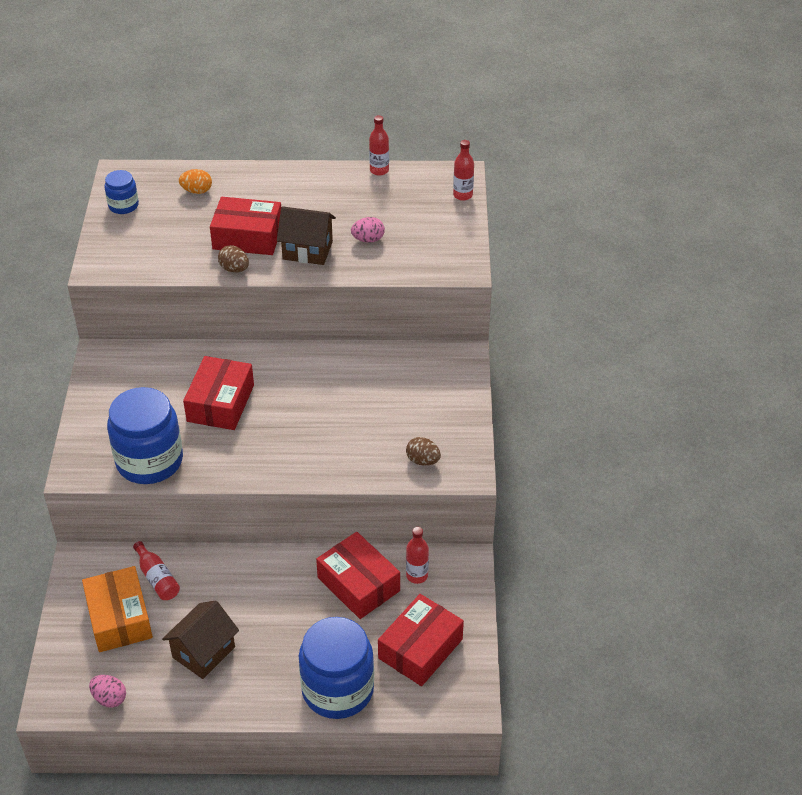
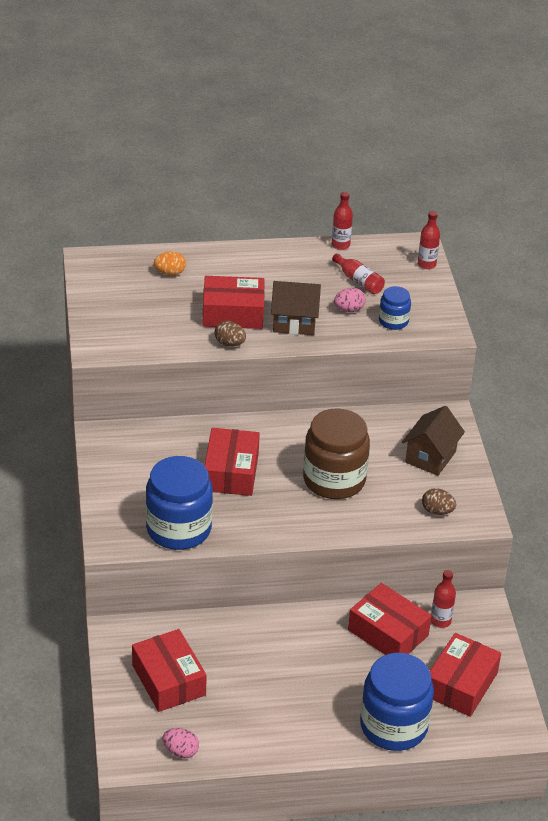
camera: 10 degrees left, 5 degrees down
orange box [82,566,153,652] -> red box [132,629,207,712]
blue jar [105,170,139,214] -> blue jar moved to [379,286,411,330]
red bottle [133,541,180,600] -> red bottle moved to [332,253,385,294]
brown house [162,600,239,679] -> brown house moved to [402,406,465,476]
none -> brown jar [303,408,370,499]

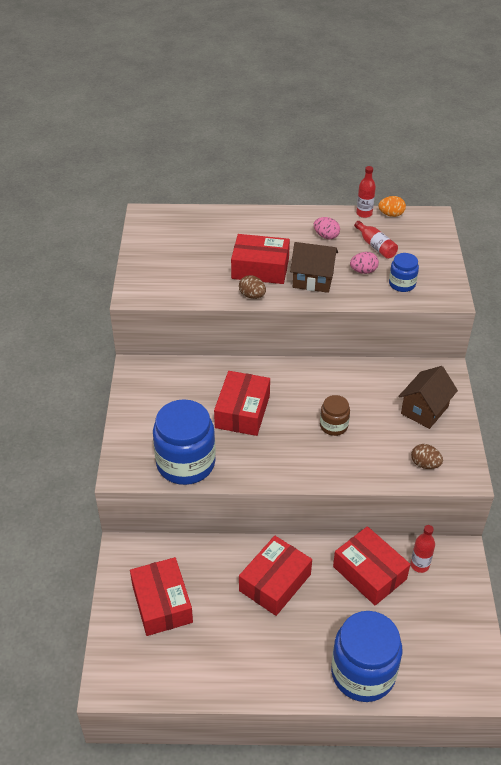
camera: 10 degrees right, 5 degrees up
orange egg [154,251,186,275] -> orange egg moved to [378,196,406,217]
pink egg [162,728,199,759] -> pink egg moved to [314,217,340,239]
brown jar [303,408,370,499] -> brown jar [320,395,350,436], size x0.50
red bottle [418,211,440,269] -> none
red box [430,633,501,717] -> red box moved to [239,536,312,616]

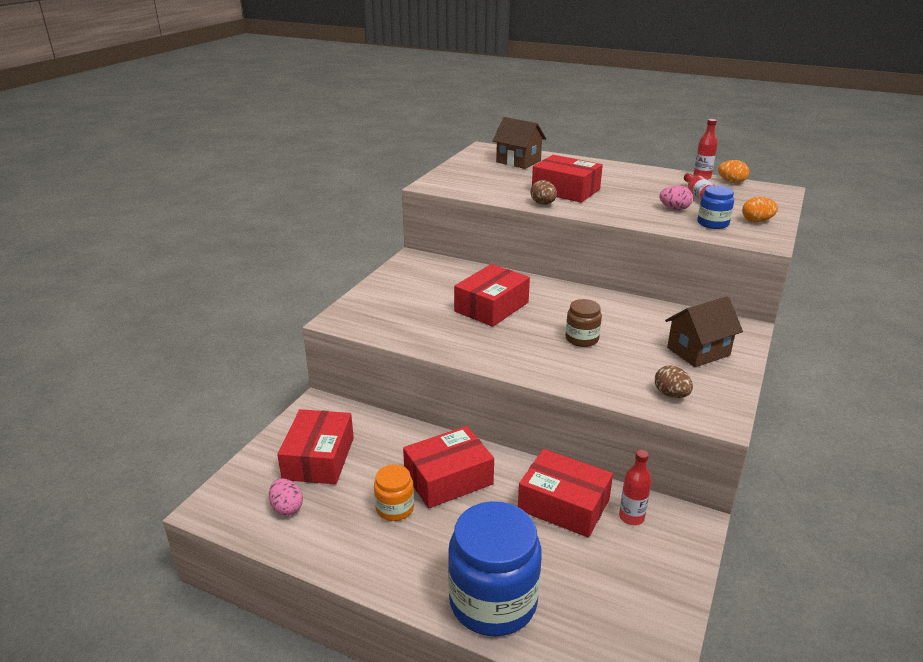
camera: 25 degrees right, 15 degrees down
blue jar [153,399,216,485] -> none
brown house [290,242,338,293] -> brown house moved to [493,117,546,169]
pink egg [314,217,340,239] -> pink egg moved to [269,478,303,516]
red box [333,526,410,606] -> red box turned 45 degrees counterclockwise [518,449,613,538]
none -> orange jar [374,465,414,521]
none -> orange egg [742,197,778,222]

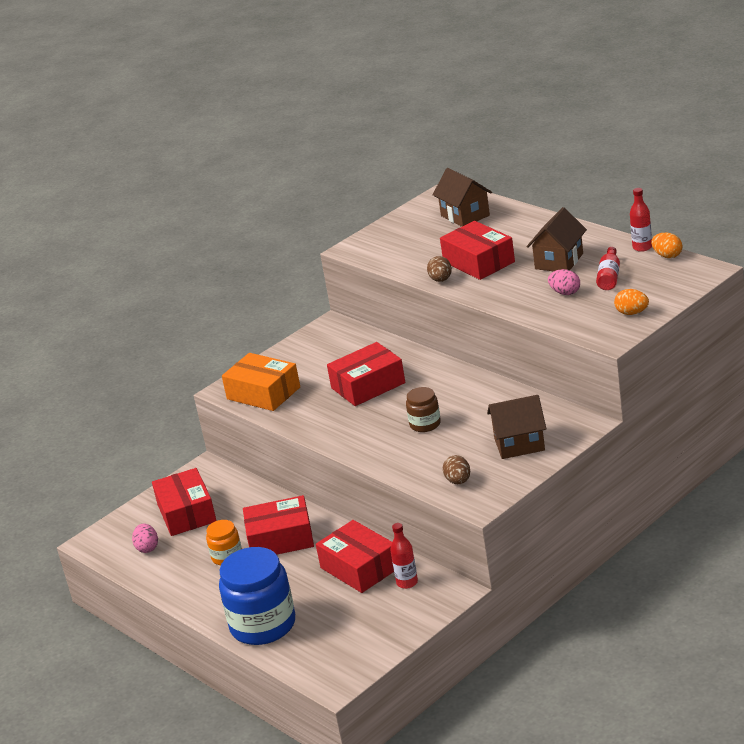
camera: 25 degrees right, 0 degrees up
red box [277,409,354,484] -> red box turned 45 degrees counterclockwise [152,468,217,536]
blue jar [697,185,734,229] -> none
none -> orange box [222,353,300,411]
none -> brown house [527,207,587,271]

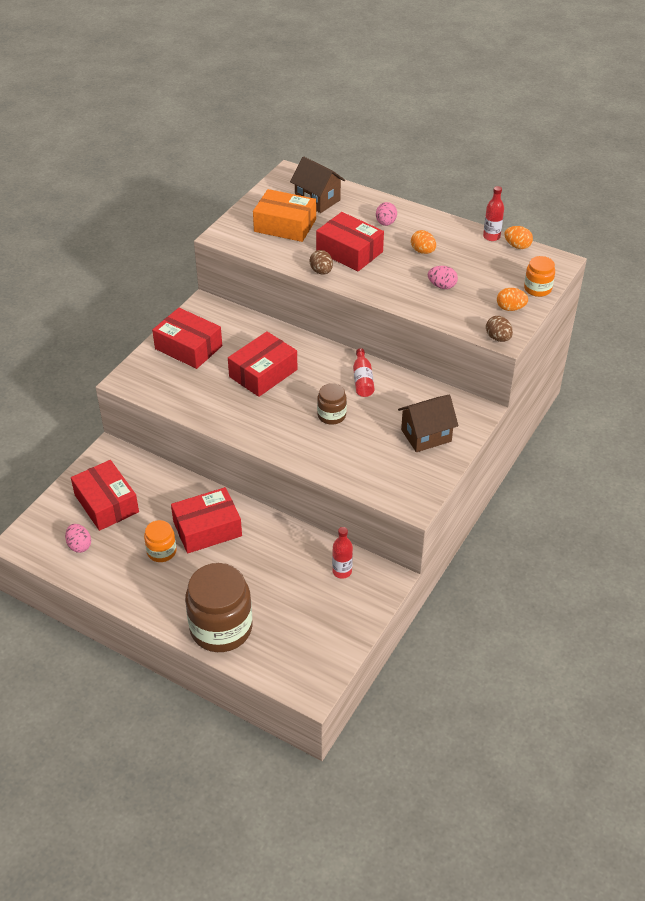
camera: 20 degrees left, 15 degrees up
blue jar [219,547,295,645] -> brown jar [185,563,252,652]
orange box [222,353,300,411] -> orange box moved to [253,189,316,242]
red box [316,520,394,593] -> red box moved to [152,308,222,369]
brown egg [443,455,470,484] -> brown egg moved to [486,316,513,342]
brown house [527,207,587,271] -> orange egg [411,230,436,254]
red bottle [596,247,620,290] -> red bottle moved to [353,348,375,397]
none -> pink egg [376,202,397,226]
none -> orange jar [524,256,555,297]

